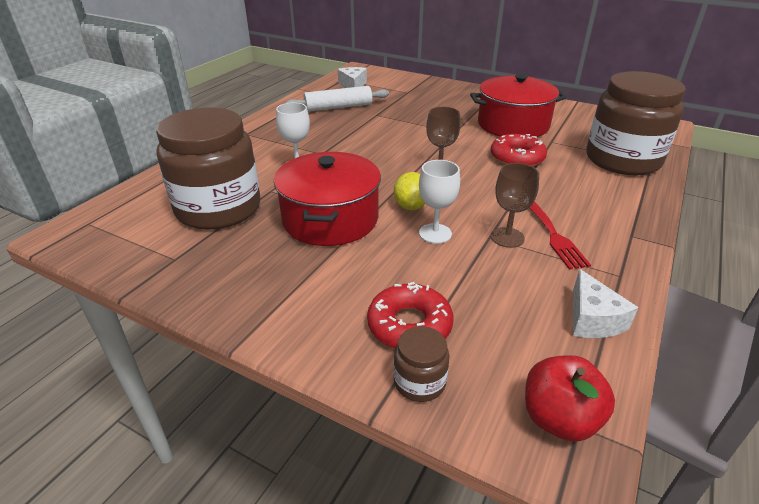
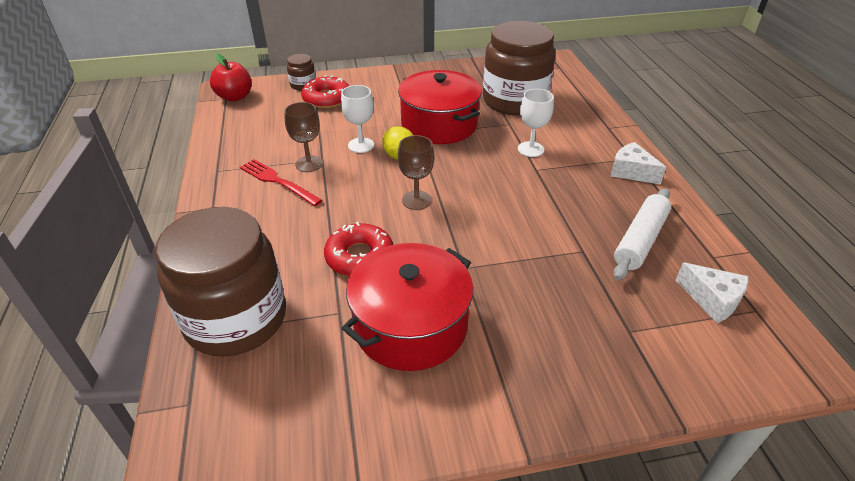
camera: 140 degrees right, 5 degrees up
white cheese [573,269,638,338] -> white cheese moved to [611,142,666,185]

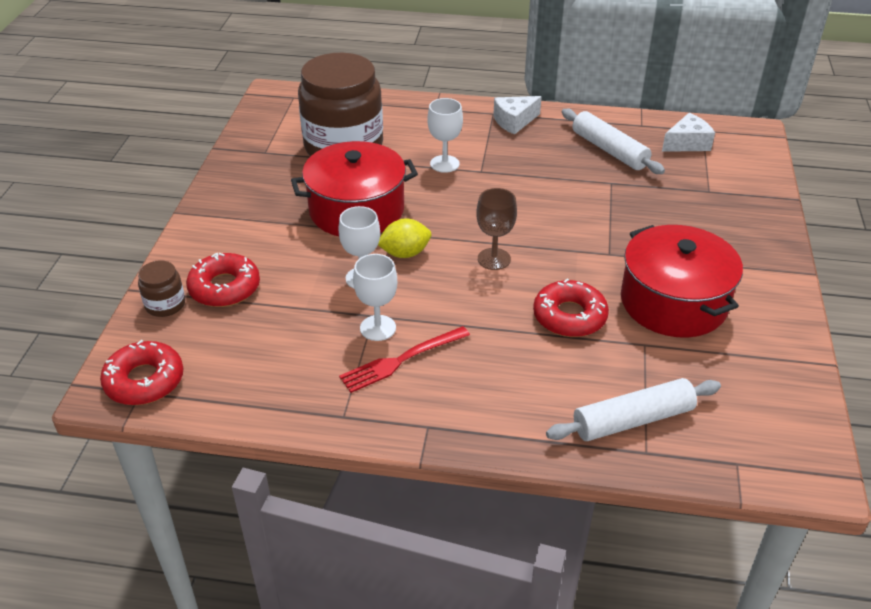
camera: 70 degrees left, 0 degrees up
brown jar [155,207,286,357] -> white rolling pin [546,378,721,441]
red apple [210,54,252,101] -> red donut [100,340,183,405]
brown goblet [284,102,323,172] -> white goblet [353,254,397,341]

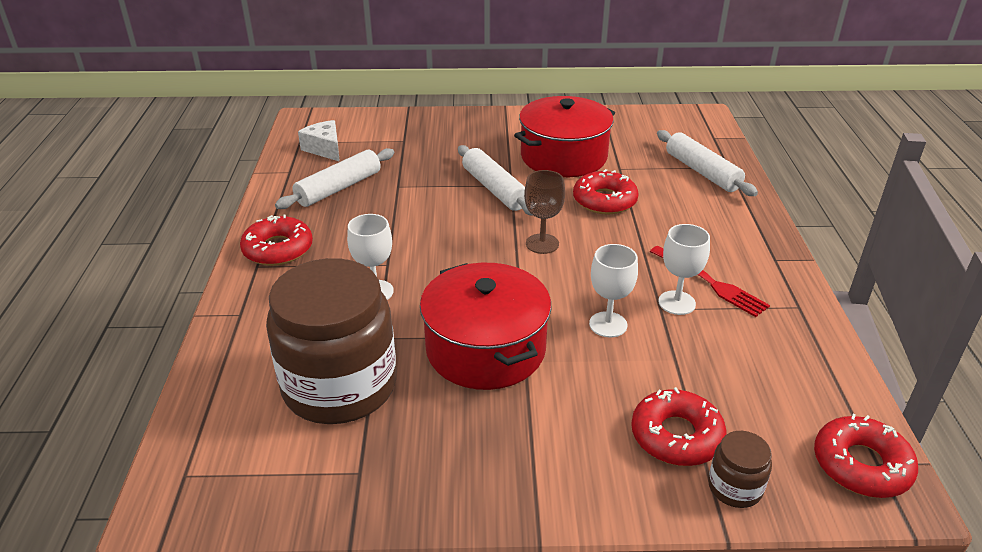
camera: 100 degrees left, 5 degrees down
yellow lemon [378,219,431,258] -> none
white cheese [493,96,542,135] -> red donut [240,214,313,266]
none -> white rolling pin [458,145,532,215]

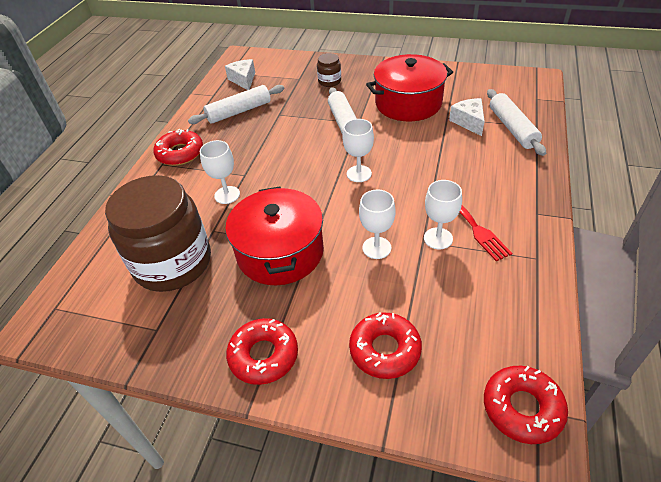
camera: 20 degrees right, 10 degrees up
brown goblet [524,170,565,254] -> white goblet [342,119,374,182]
red donut [573,169,639,214] -> red donut moved to [226,318,298,385]
brown jar [708,431,772,508] -> brown jar moved to [317,53,341,87]
none -> white cheese [449,98,485,136]

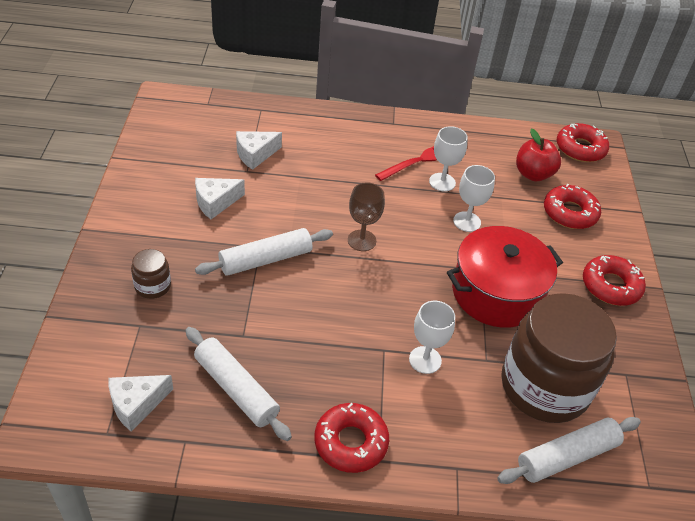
camera: 110 degrees left, 0 degrees up
white goblet [342,119,374,182] -> brown goblet [348,182,385,251]
red pot [366,54,453,121] -> white cheese [195,178,245,219]
white rolling pin [487,89,546,156] -> white rolling pin moved to [497,417,641,484]
none -> red apple [516,128,561,181]

